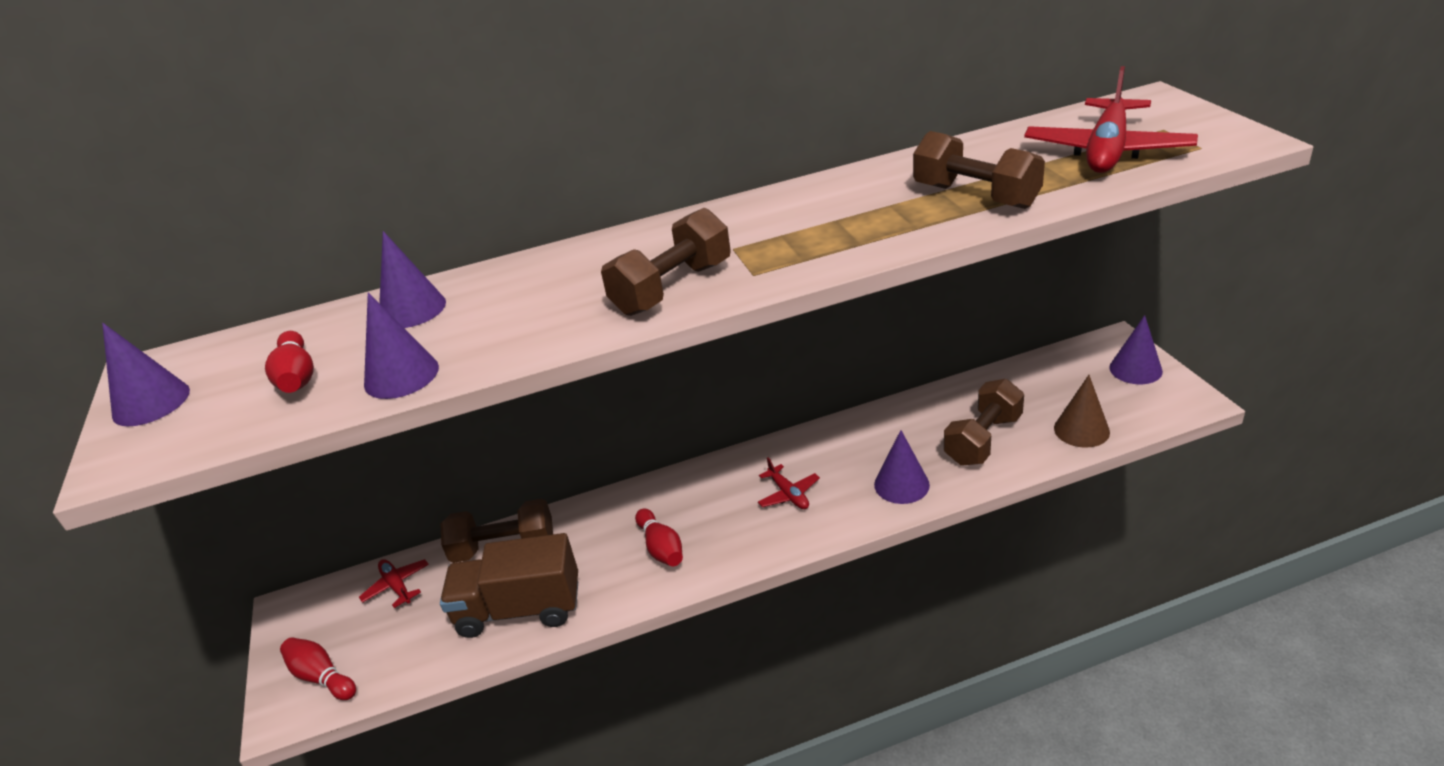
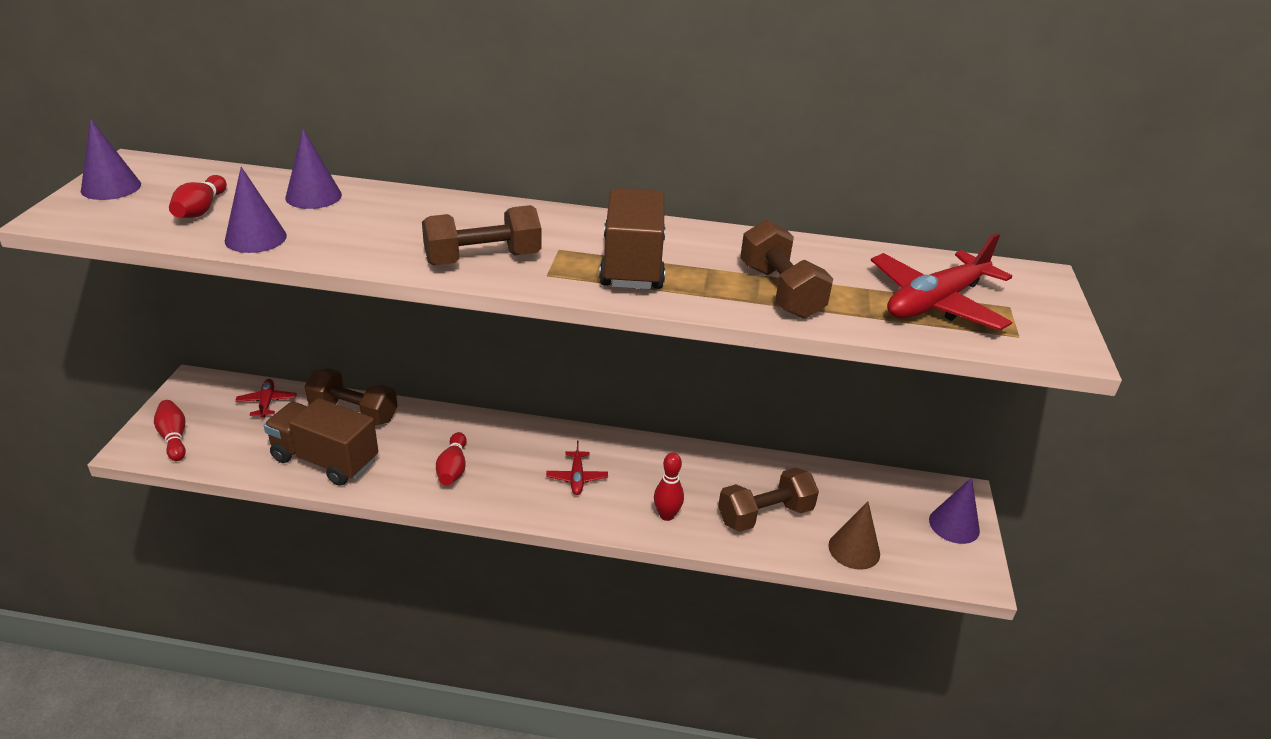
camera: 20 degrees right, 0 degrees up
purple cone [874,430,930,504] -> red bowling pin [654,453,684,521]
none -> brown truck [599,188,665,289]

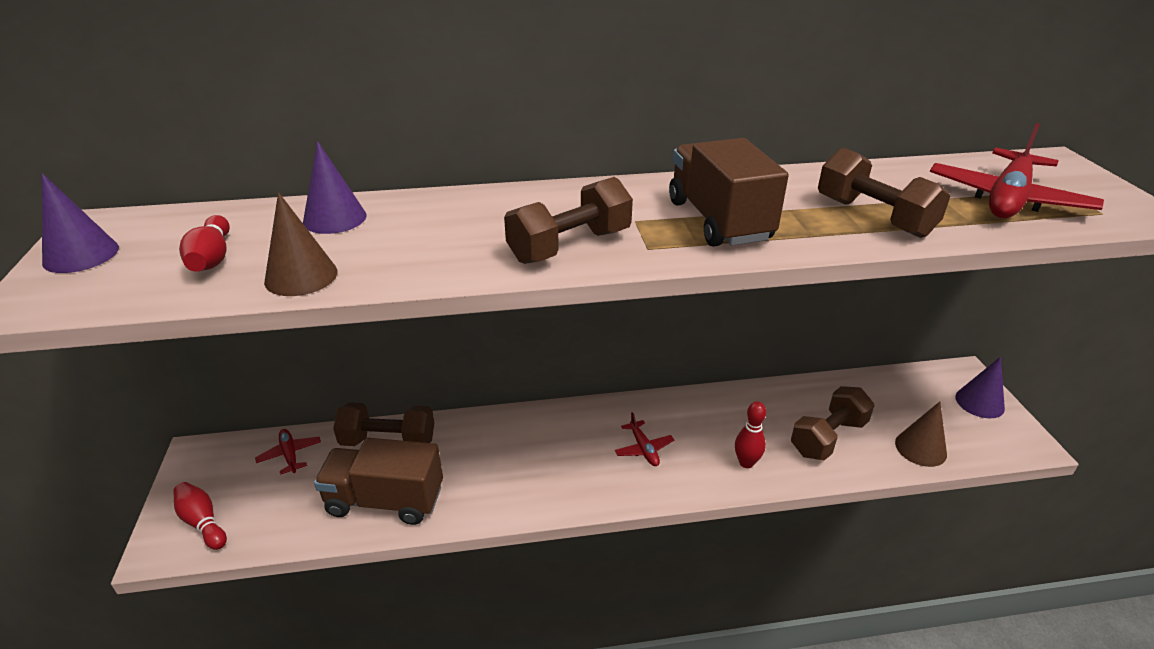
camera: 15 degrees left, 0 degrees up
purple cone [225,167,287,253] -> brown cone [264,192,338,296]
red bowling pin [436,432,467,485] -> none

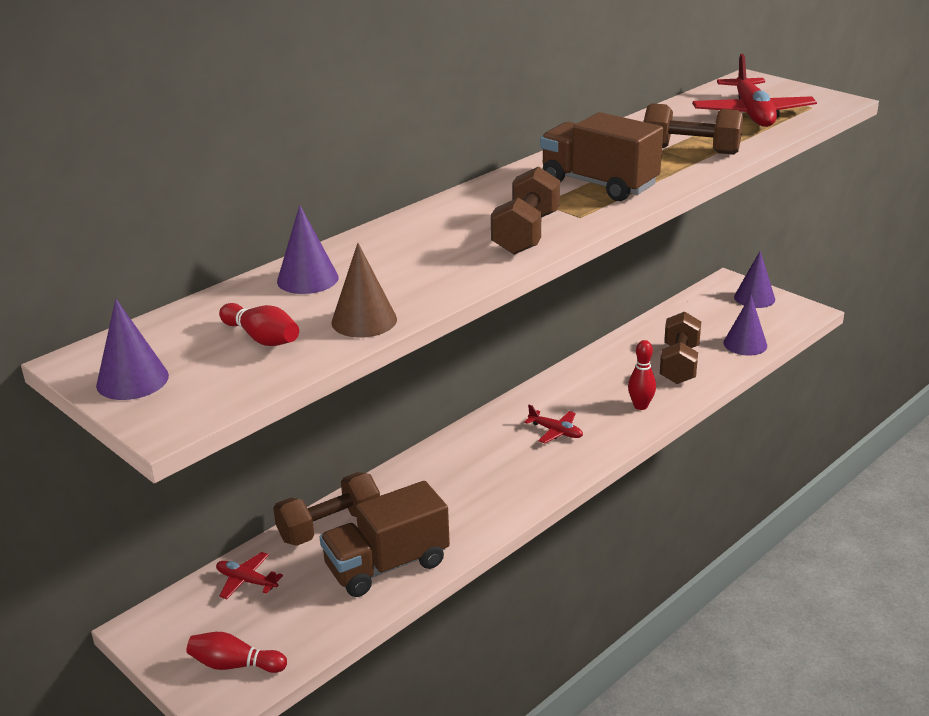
camera: 35 degrees left, 5 degrees down
brown cone [895,402,947,467] -> purple cone [723,295,767,356]

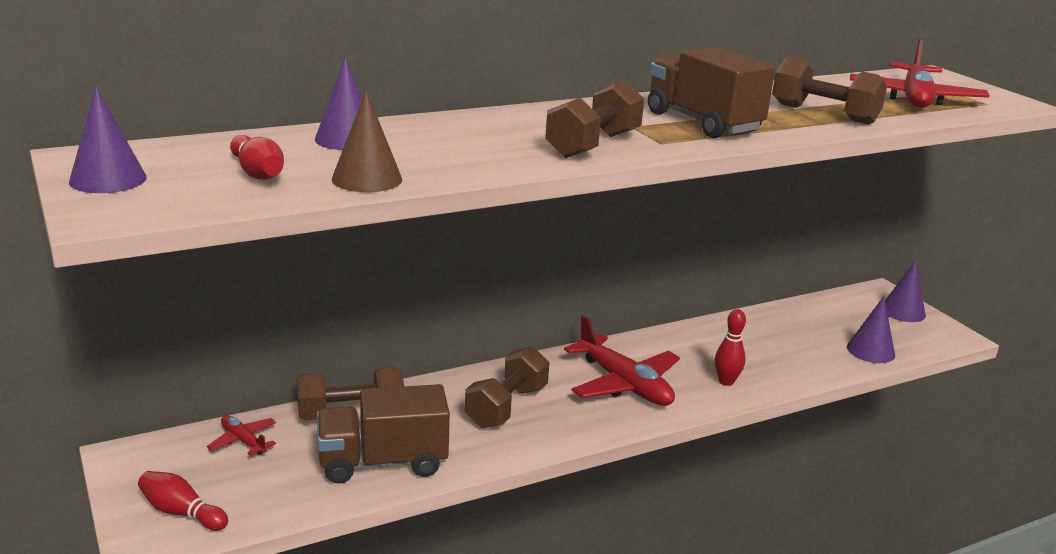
camera: 15 degrees right, 5 degrees down
red plane [524,405,583,443] -> red plane [564,315,680,406], size x2.04
brown dumbbell [660,312,701,384] -> brown dumbbell moved to [465,346,549,428]

